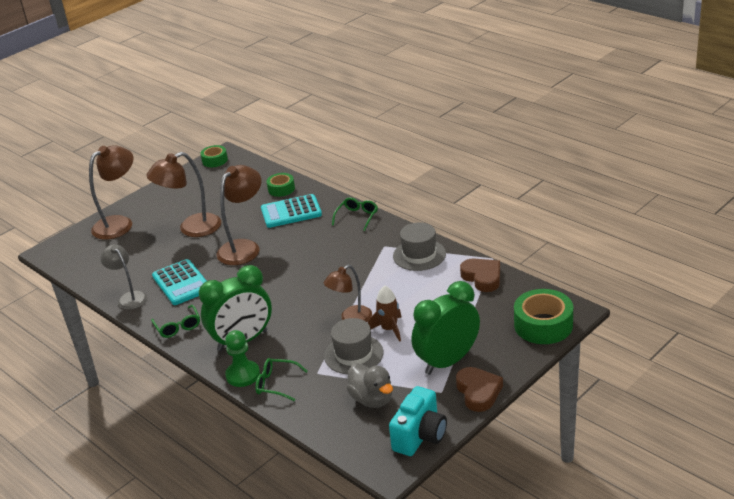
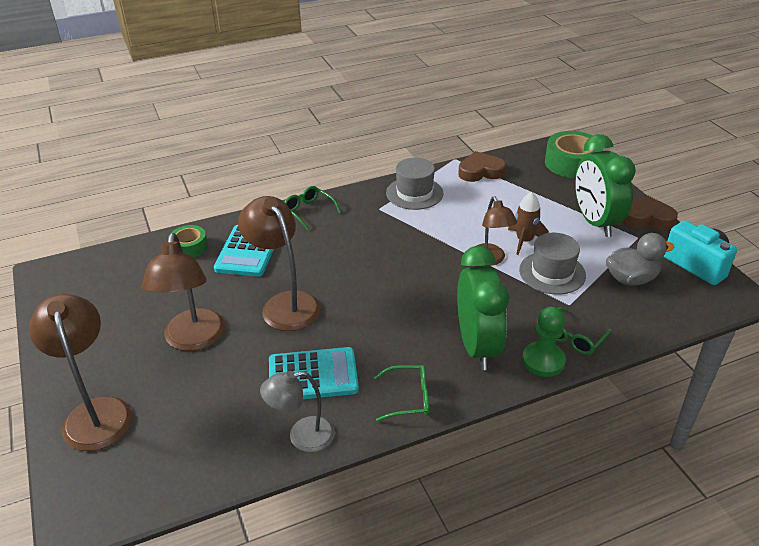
camera: 70 degrees left, 5 degrees up
green tape [200,145,228,167] -> none

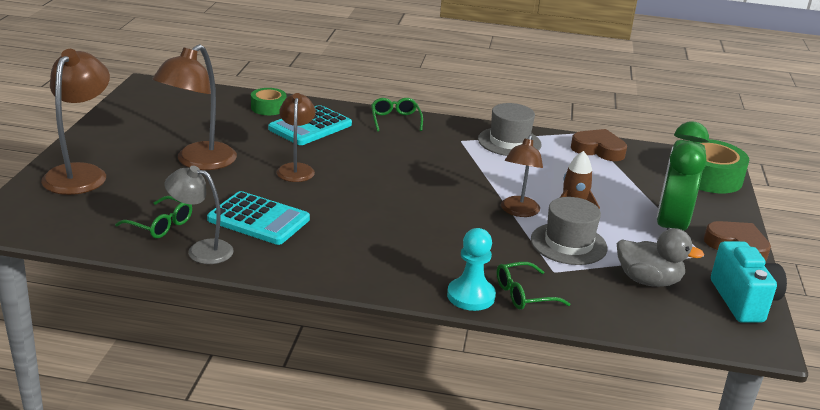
camera: 30 degrees right, 10 degrees down
brown lamp [238,196,321,331] -> brown lamp [276,93,316,182], size x0.65
green glasses [374,365,429,422] -> green glasses moved to [115,196,192,238]
green clock [457,246,509,370] -> none
green pawn [522,307,566,377] -> turquoise pawn [447,228,496,311]

